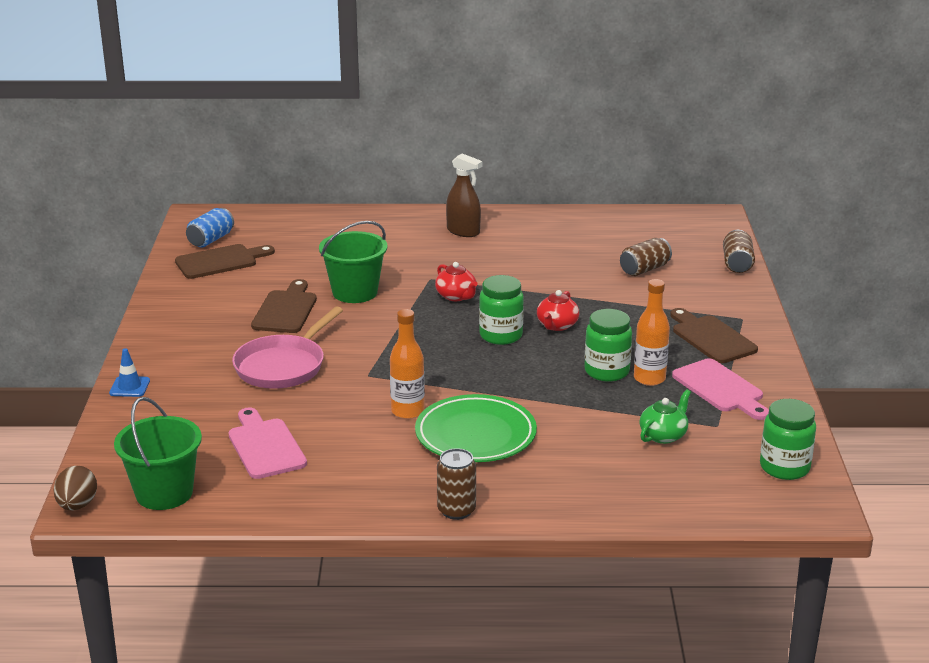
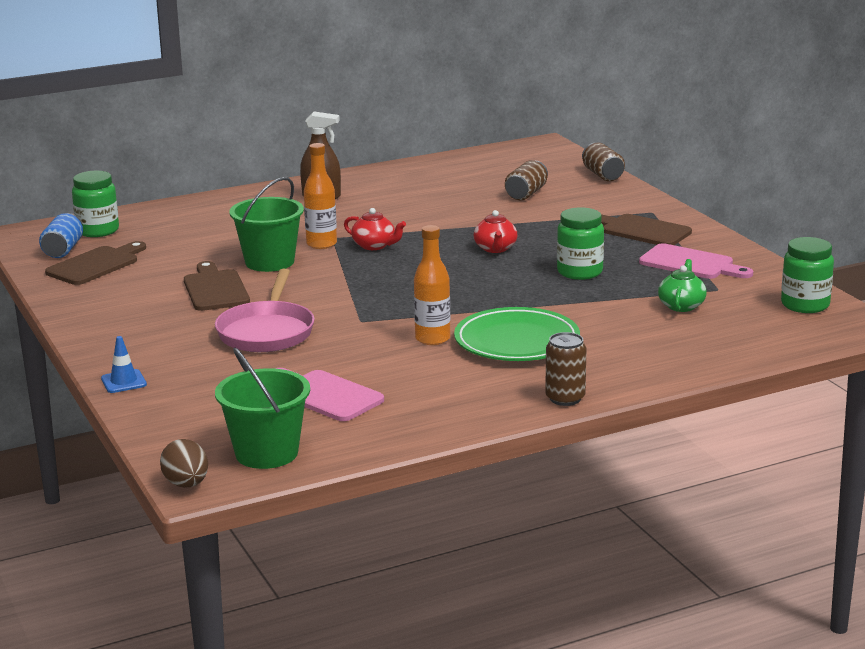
camera: 25 degrees left, 5 degrees down
green jar [479,275,524,345] -> green jar moved to [72,171,119,237]
orange bottle [634,279,670,386] -> orange bottle moved to [304,143,337,249]

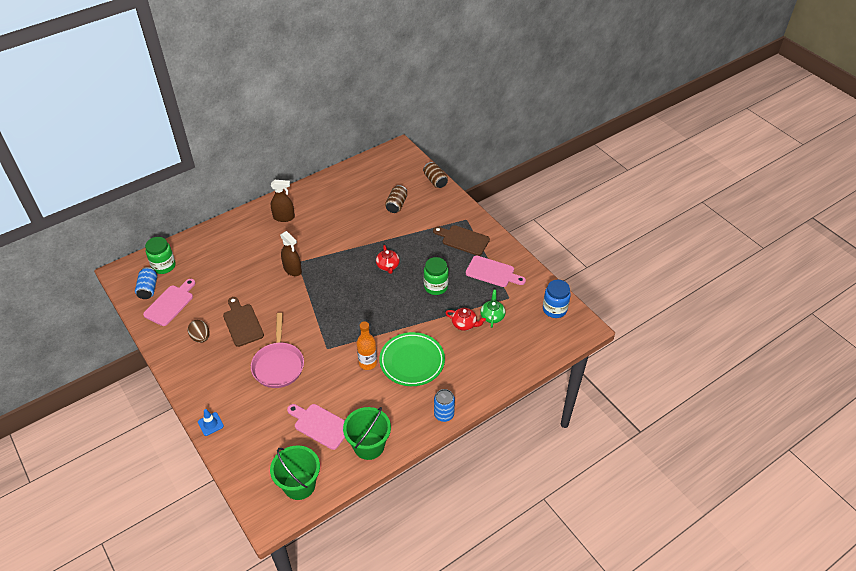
camera: 10 degrees left, 25 degrees up
brown cutting board [45,241,146,285] -> pink cutting board [143,279,195,326]
brown egg [160,439,208,488] -> brown egg moved to [188,320,209,343]
green bucket [229,177,304,272] -> green bucket moved to [343,407,391,460]
orange bottle [304,143,337,249] -> brown spray bottle [280,231,302,276]
red teapot [344,208,406,250] -> red teapot moved to [445,308,486,331]
brown can [545,332,586,406] -> blue can [434,389,455,422]
green jar [781,237,834,313] -> blue jar [543,280,571,318]

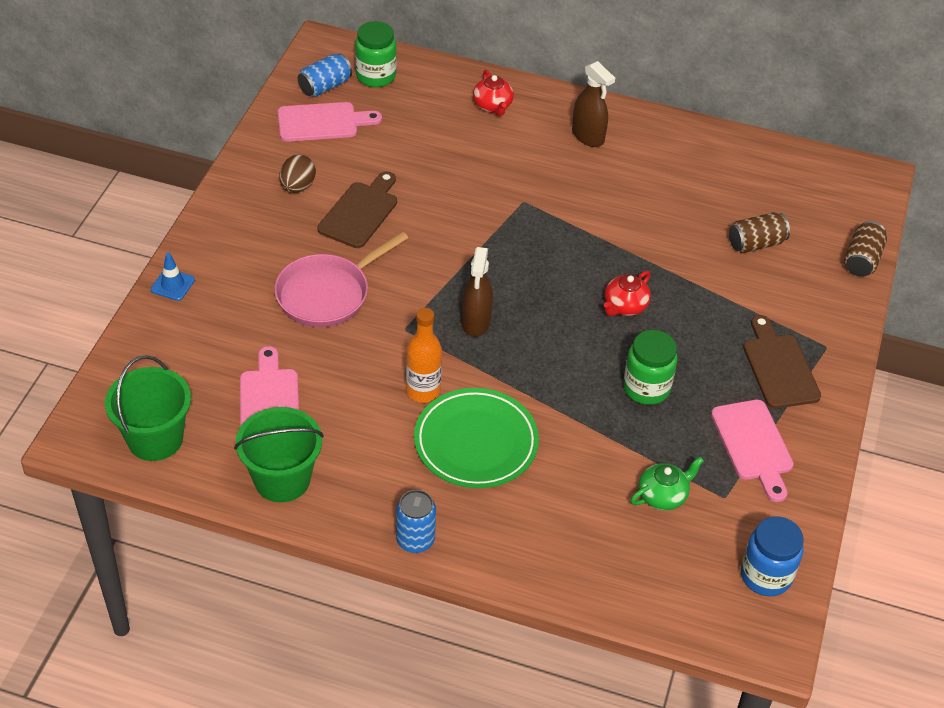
camera: 50 degrees right, 0 degrees up
brown spray bottle [280,231,302,276] -> brown spray bottle moved to [461,247,493,337]
red teapot [445,308,486,331] -> red teapot moved to [473,70,514,116]

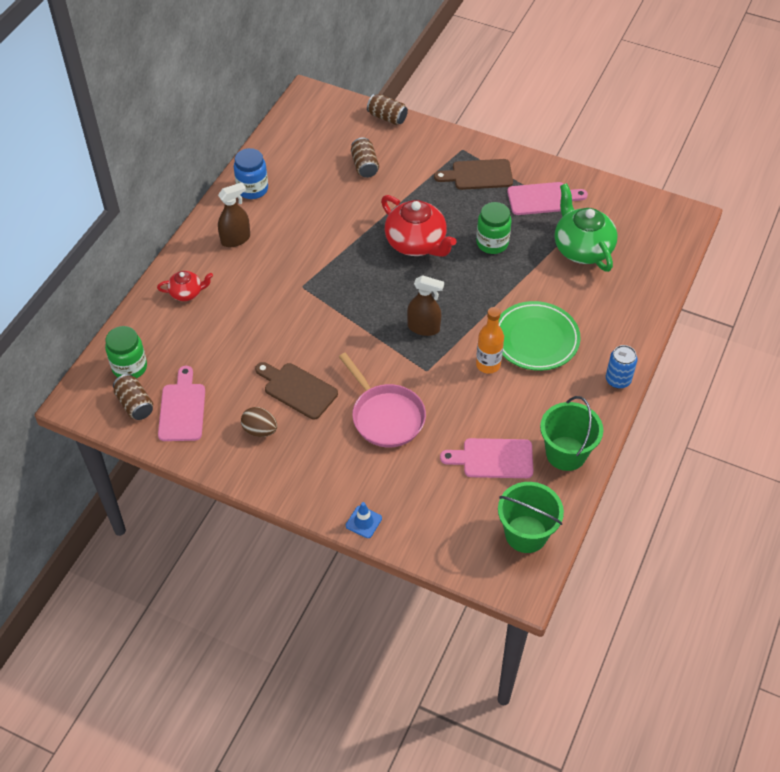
camera: 80 degrees left, 5 degrees up
blue can [298,54,352,97] -> brown can [113,374,153,420]
red teapot [604,271,651,316] -> red teapot [381,195,456,257], size x1.89
green teapot [631,457,704,510] -> green teapot [555,183,618,272], size x1.89
blue jar [741,516,804,596] -> blue jar moved to [234,148,268,199]

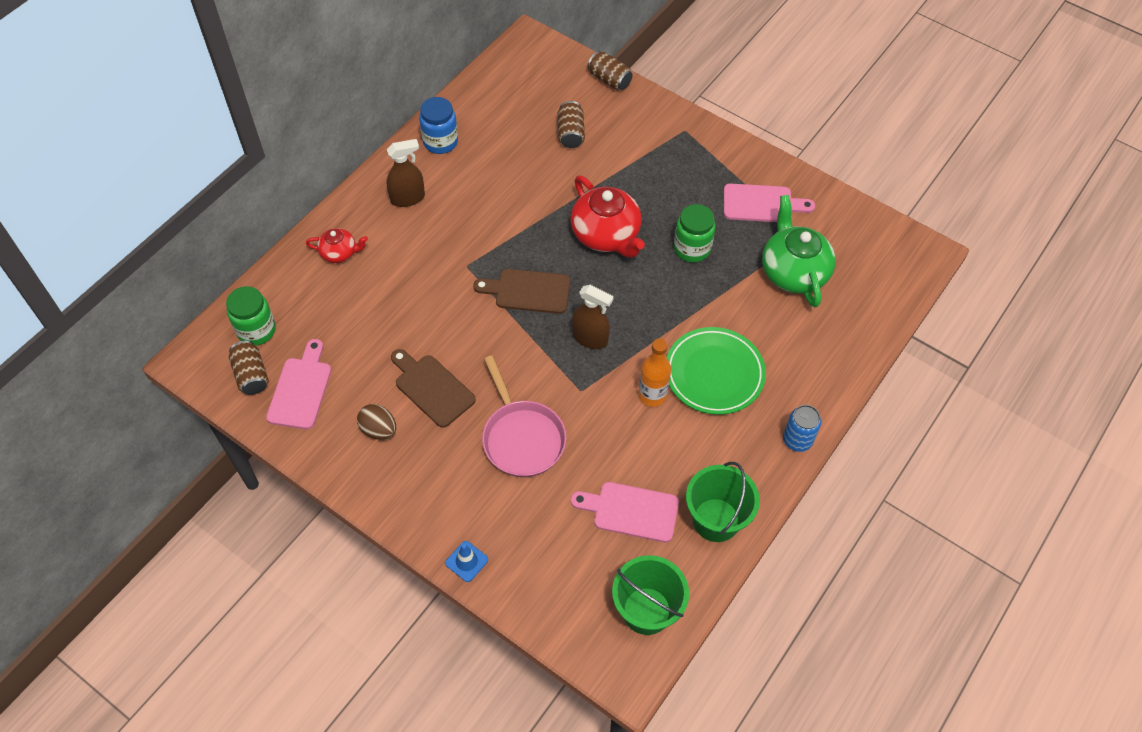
camera: 10 degrees right, 5 degrees up
brown cutting board [434,159,513,190] -> brown cutting board moved to [473,269,570,314]

